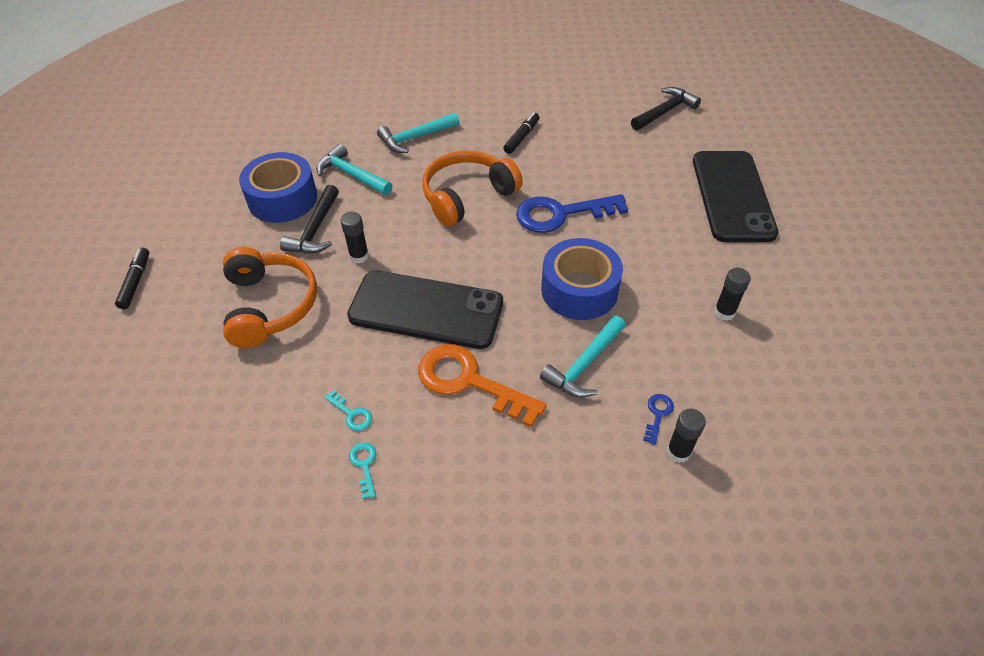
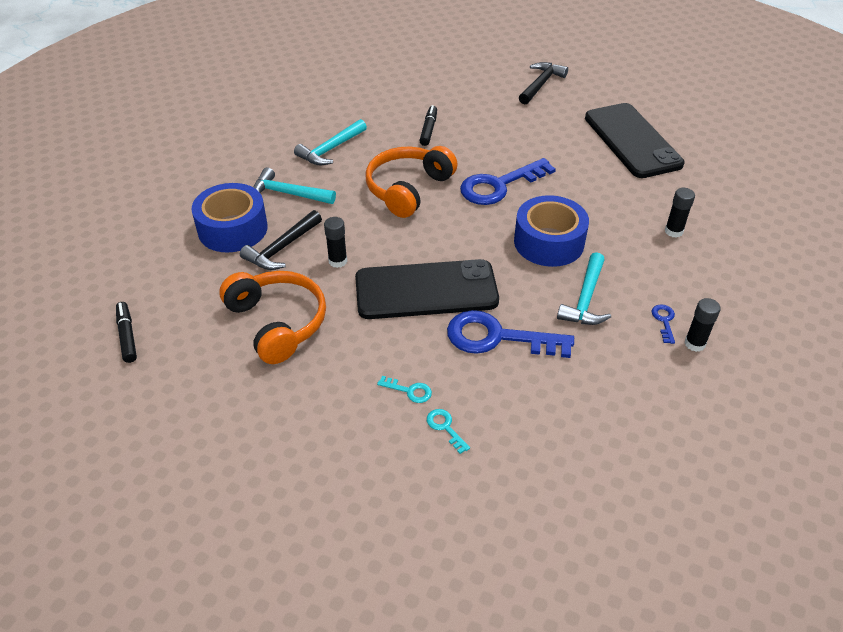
camera: 20 degrees left, 5 degrees down
black hammer [280,185,339,253] -> black hammer turned 45 degrees clockwise [240,210,322,270]
orange key [418,344,547,427] -> blue key [447,310,574,358]

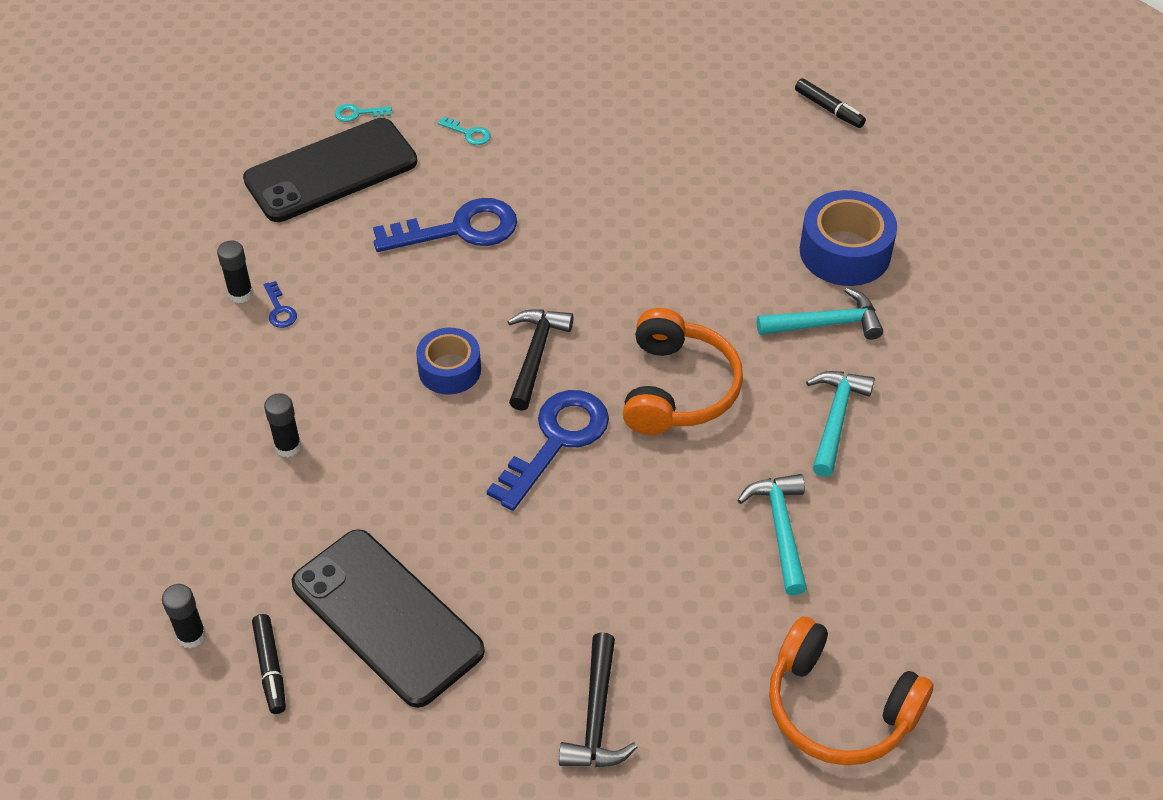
camera: 155 degrees right, 5 degrees up
orange headphones [219,271,326,364] -> orange headphones moved to [769,616,933,765]
black hammer [240,210,322,270] -> black hammer moved to [507,309,573,411]
black glue stick [324,217,347,268] -> black glue stick moved to [162,584,206,648]
black phone [355,259,499,319] -> black phone moved to [243,118,417,222]
turquoise key [377,376,432,403] -> turquoise key moved to [335,104,392,122]
black marker [419,105,437,146] -> black marker moved to [252,614,286,714]
blue tape [514,195,589,267] -> blue tape [416,328,481,395], size x0.65
turquoise hammer [557,252,611,325] -> turquoise hammer moved to [737,474,807,595]

